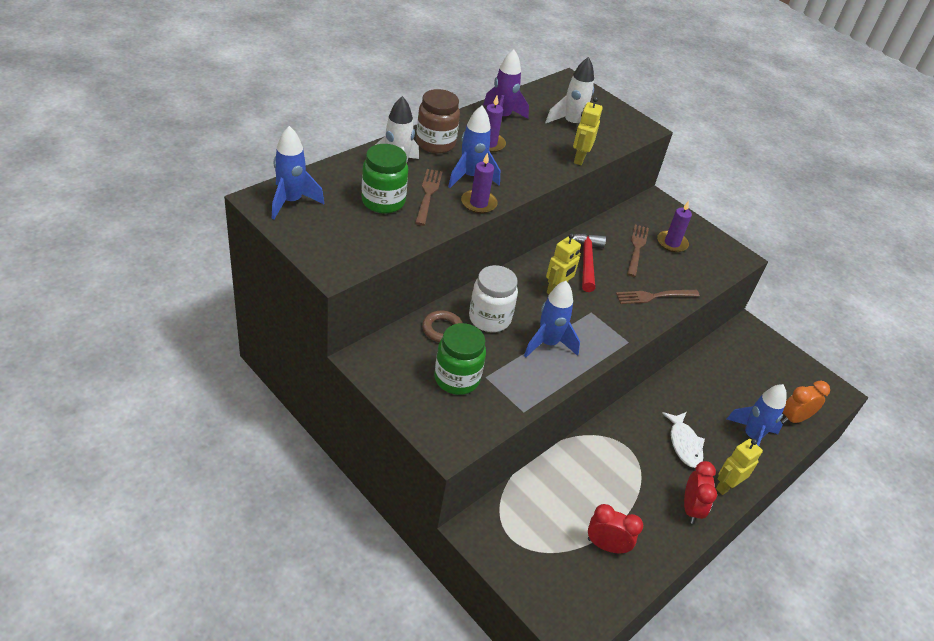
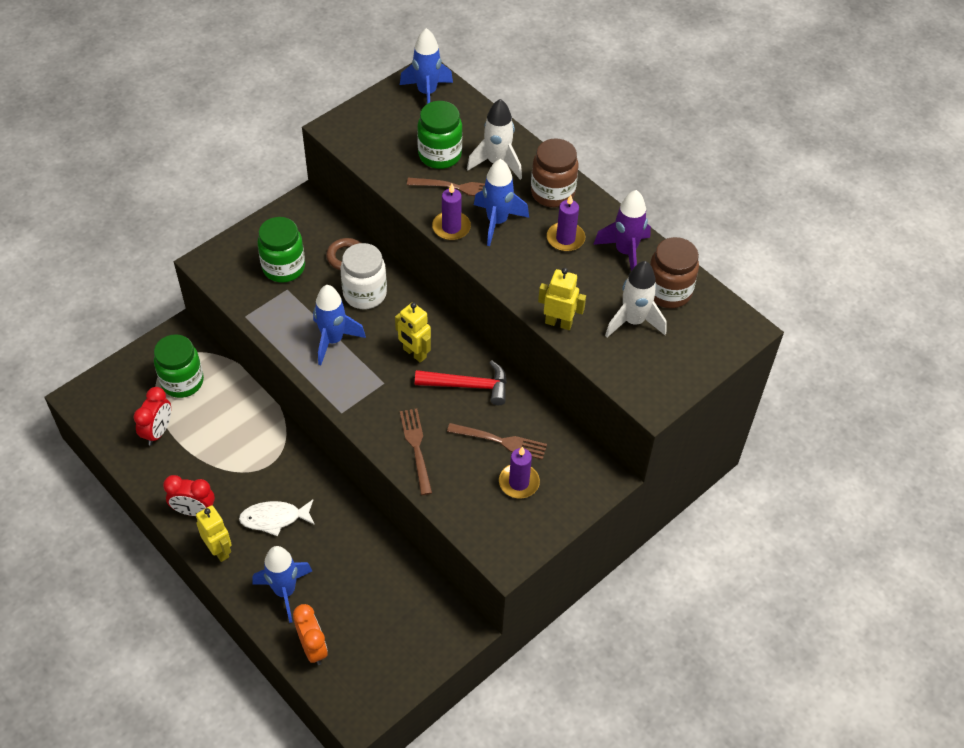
camera: 95 degrees right, 10 degrees up
none -> green jar [154,334,204,398]
none -> brown jar [650,237,699,308]

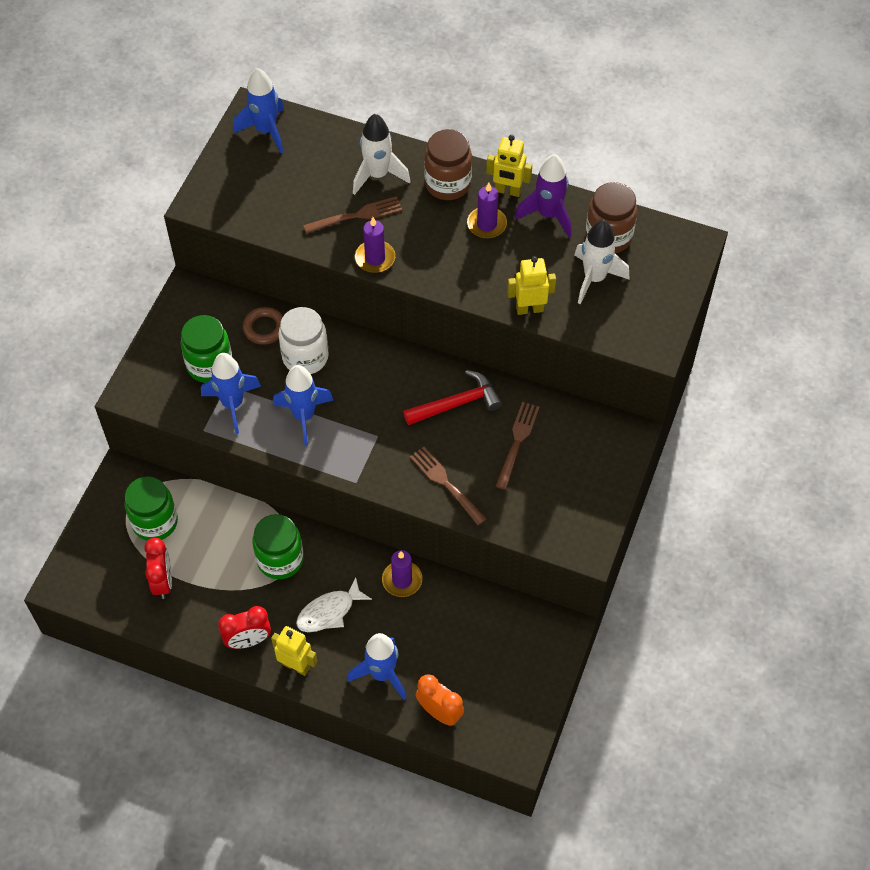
camera: 25 degrees left, 5 degrees up
yellow robot [395,302,431,363] -> yellow robot moved to [486,135,532,197]
green jar [417,101,462,169] -> green jar moved to [252,514,304,579]
brown fork [447,423,547,460] -> brown fork turned 60 degrees counterclockwise [496,402,539,490]
blue rocket [474,159,529,246] -> blue rocket moved to [201,353,261,434]
purple candle [499,447,540,498] -> purple candle moved to [382,550,422,597]

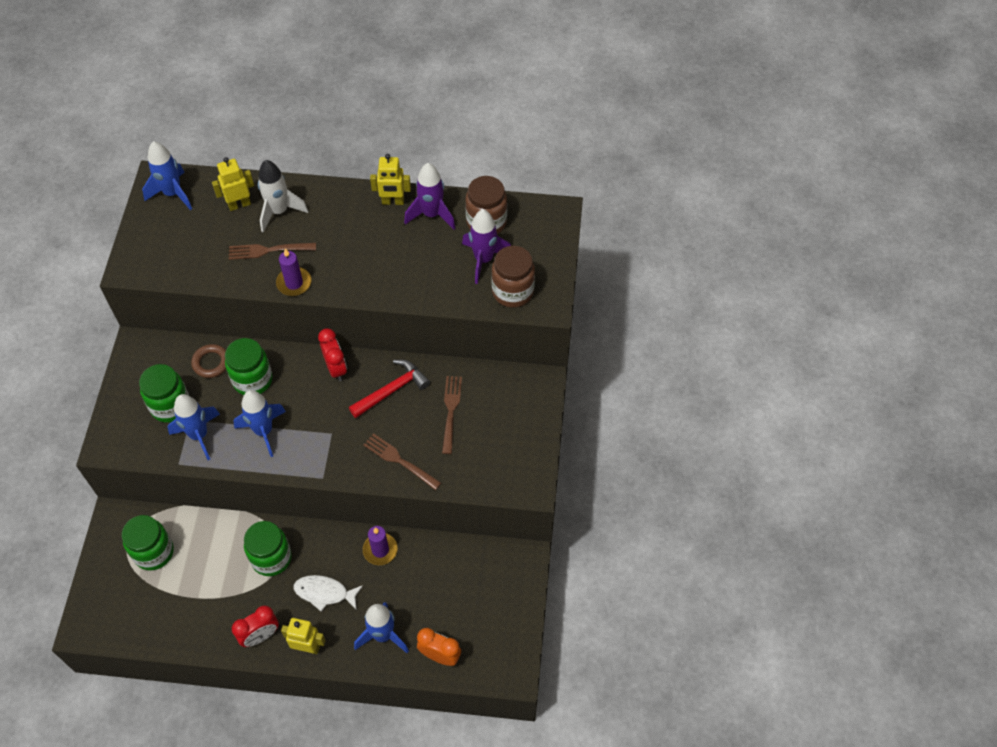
camera: 15 degrees left, 0 degrees up
red clock [144,538,172,599] -> red clock moved to [318,328,347,381]
white jar [279,307,329,374] -> green jar [225,338,273,395]
white fish [296,577,372,632] -> white fish turned 60 degrees clockwise [294,575,363,611]
brown fork [303,196,402,234] -> brown fork turned 150 degrees counterclockwise [229,243,316,260]
brown jar [424,129,472,200] -> brown jar moved to [492,246,535,308]
purple candle [467,182,507,239] -> none
yellow robot [507,256,556,315] -> yellow robot moved to [212,157,254,211]
white rocket [575,220,630,304] -> purple rocket [462,210,511,284]

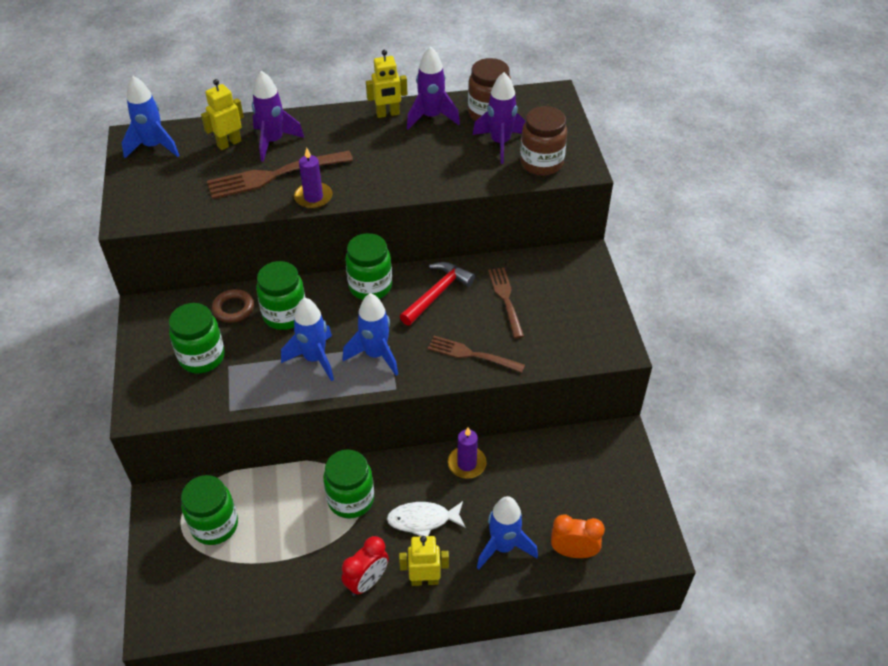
camera: 15 degrees left, 10 degrees down
blue rocket [167,394,220,460] -> blue rocket moved to [342,293,398,376]
brown fork [229,243,316,260] -> brown fork [207,151,353,199], size x1.55
white rocket [258,160,308,232] -> purple rocket [252,70,304,162]
red clock [318,328,347,381] -> green jar [345,233,392,300]

